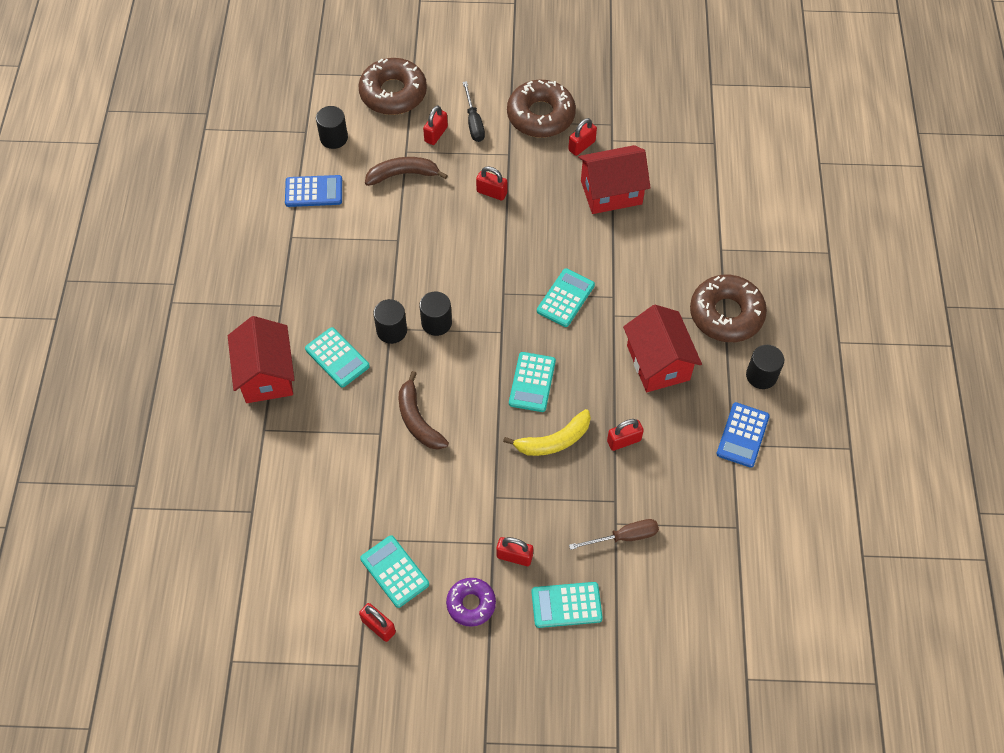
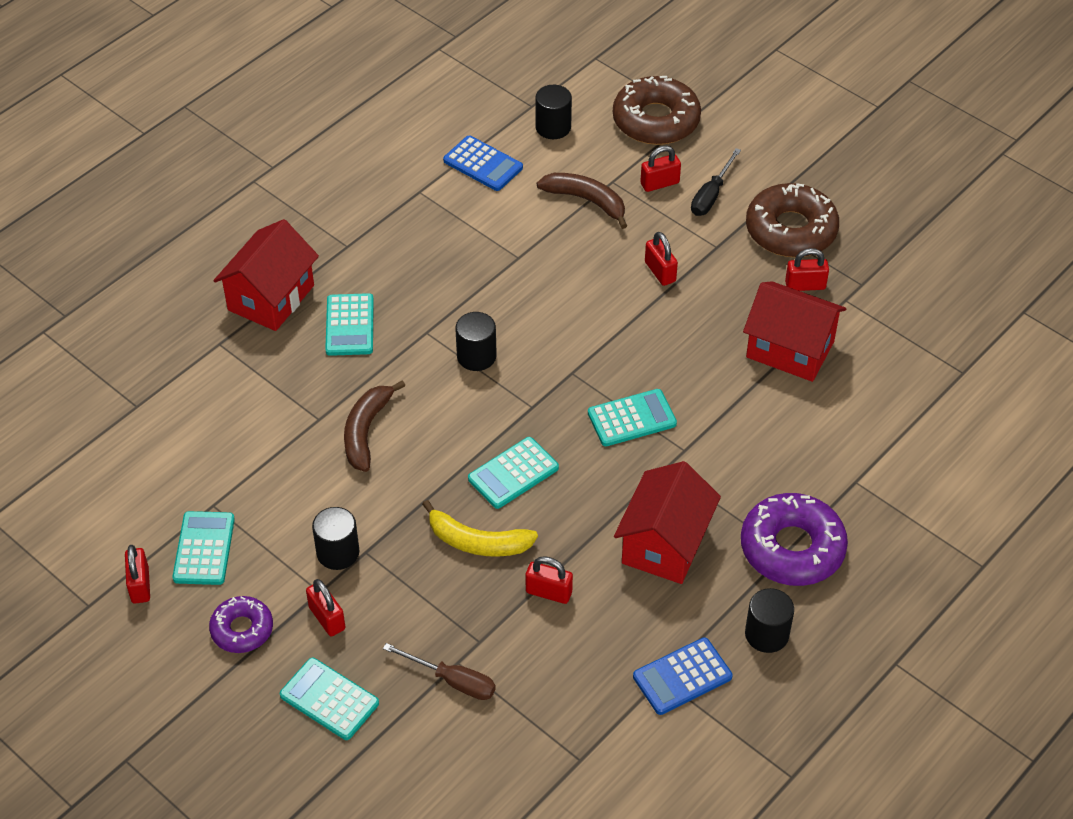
camera: 40 degrees right, 10 degrees down
black cylinder [373,299,407,344] -> black cylinder moved to [312,507,359,570]
brown donut [690,275,767,342] -> purple donut [741,493,848,586]

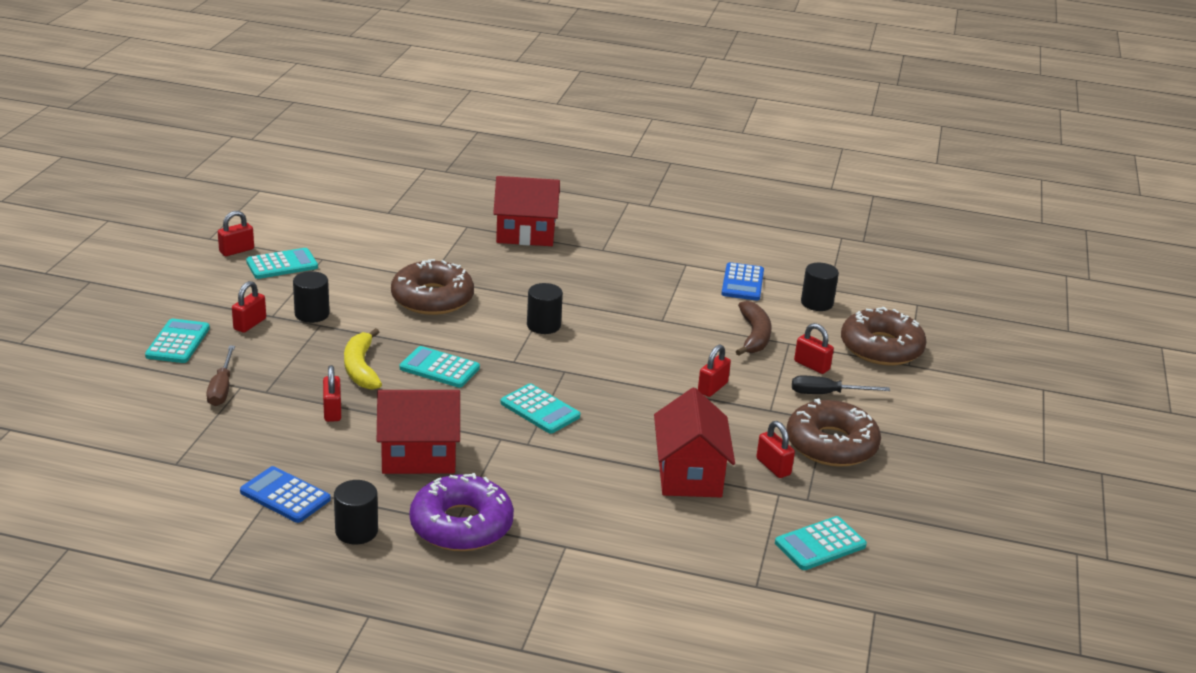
camera: 60 degrees right, 20 degrees down
purple donut [209,596,273,653] -> none
turquoise calculator [325,293,374,356] -> turquoise calculator moved to [775,516,867,570]
brown banana [344,380,405,472] -> brown donut [391,259,474,315]

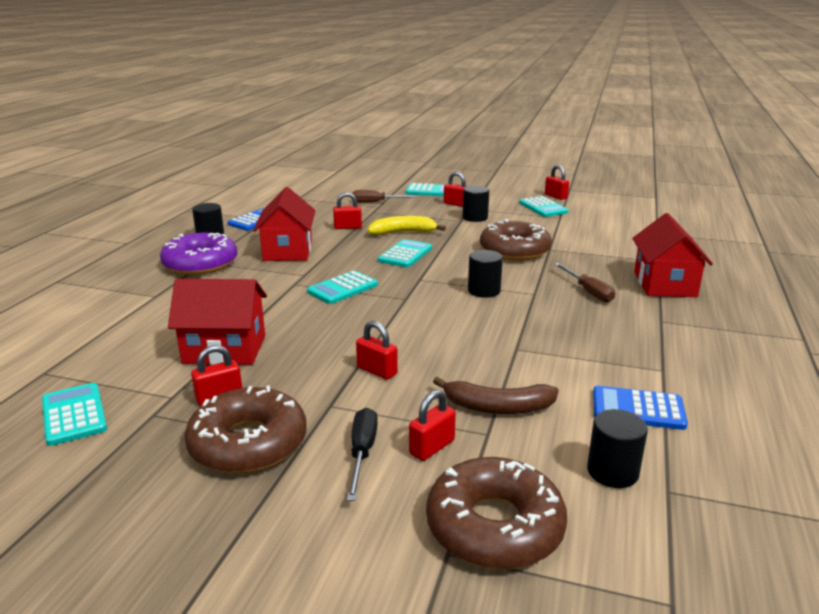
camera: 95 degrees right, 5 degrees down
none -> brown screwdriver [555,263,615,302]

